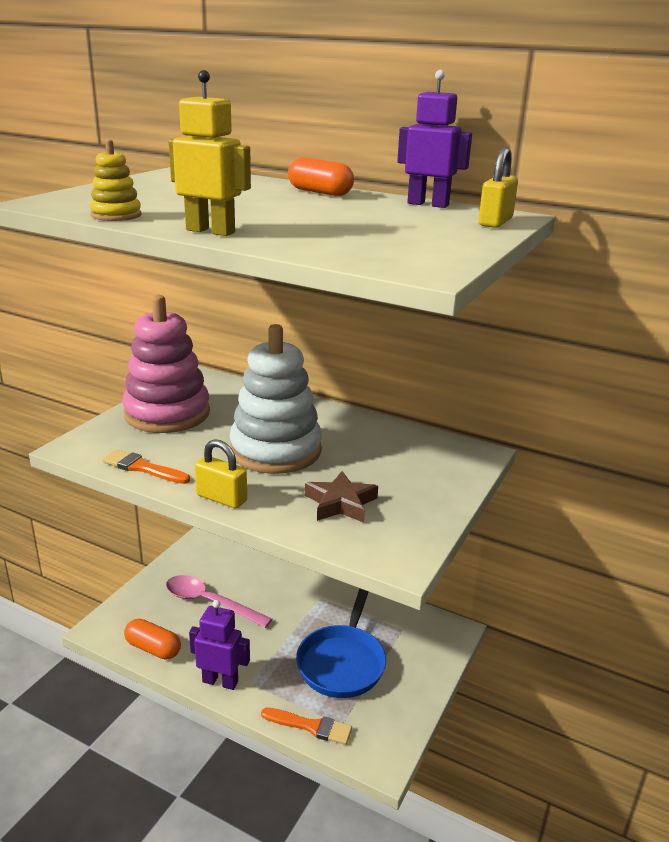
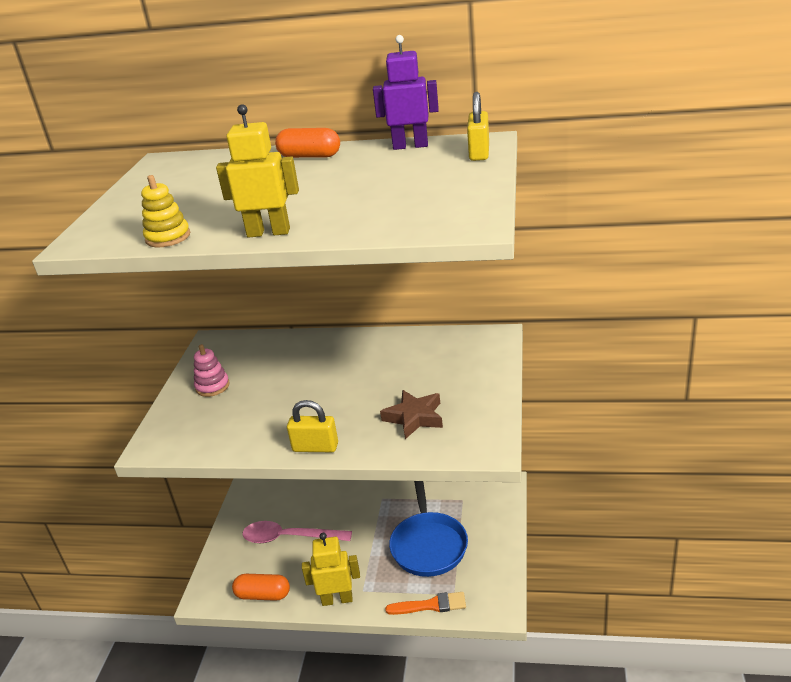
camera: 15 degrees left, 5 degrees up
orange brush [102,449,190,484] -> none
pink stacking toy [122,295,210,433] -> pink stacking toy [194,344,230,397], size x0.43
purple robot [189,600,250,690] -> yellow robot [302,533,360,606]
white stacking toy [229,324,322,474] -> none

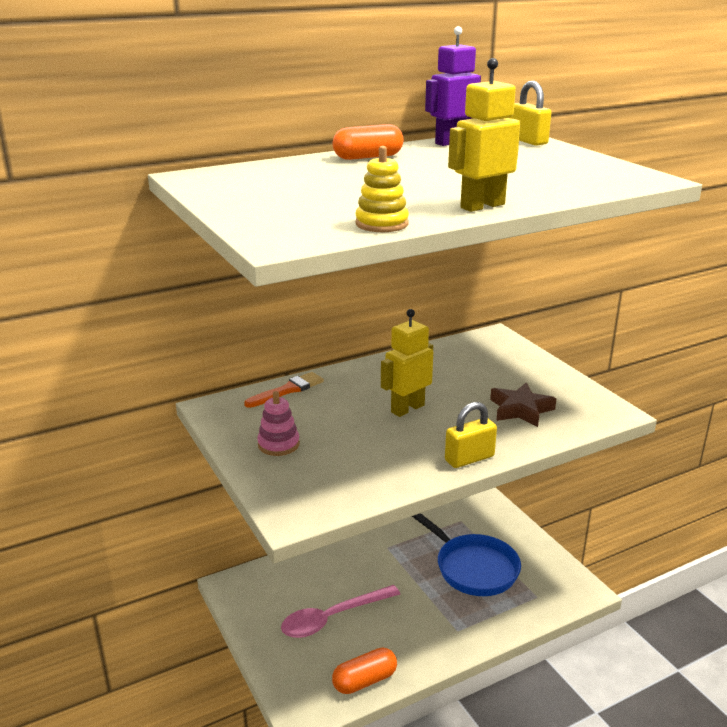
camera: 40 degrees left, 5 degrees down
yellow robot [302,533,360,606] -> yellow robot moved to [381,309,433,417]
orange brush [385,592,466,615] -> orange brush moved to [244,372,324,408]

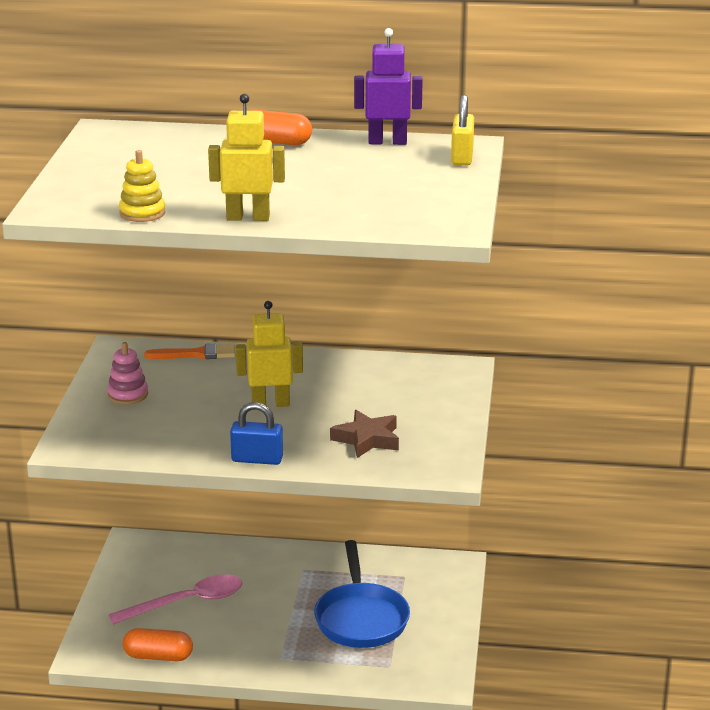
camera: 35 degrees right, 0 degrees up
pink spoon [281,585,400,638] -> pink spoon turned 150 degrees clockwise [108,574,242,625]
yellow padlock [445,402,497,468] -> blue padlock [230,402,283,465]

